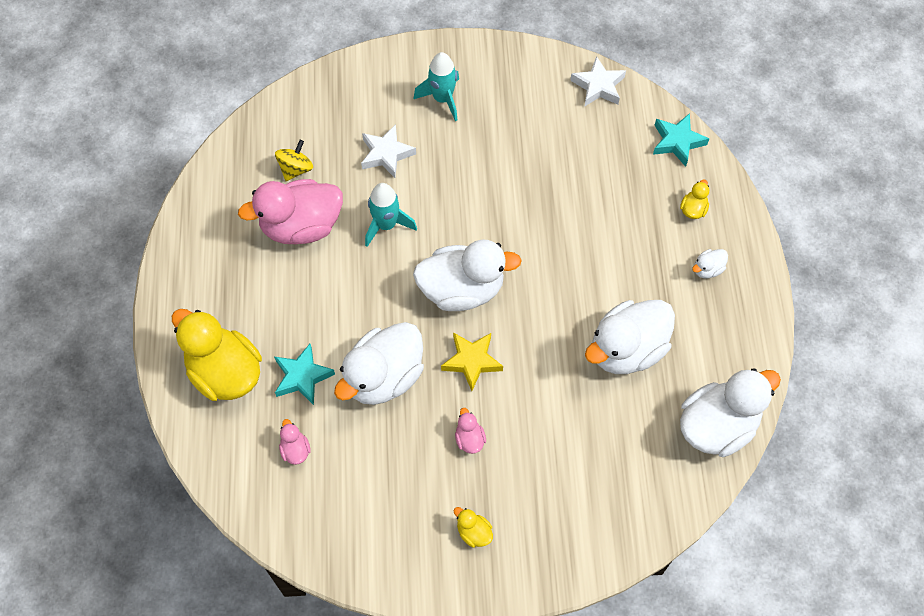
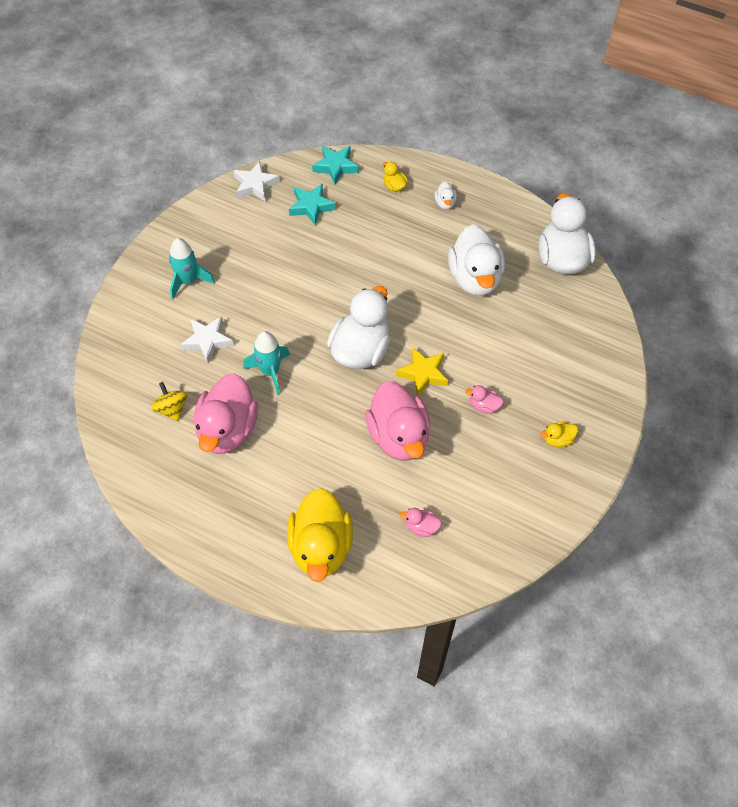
camera: 60 degrees left, 5 degrees down
yellow duck [172,309,262,401] -> yellow duck turned 75 degrees counterclockwise [287,488,353,582]
turquoise star [274,344,335,405] -> turquoise star moved to [289,183,336,225]
white duck [334,322,424,405] -> pink duck [366,381,431,461]

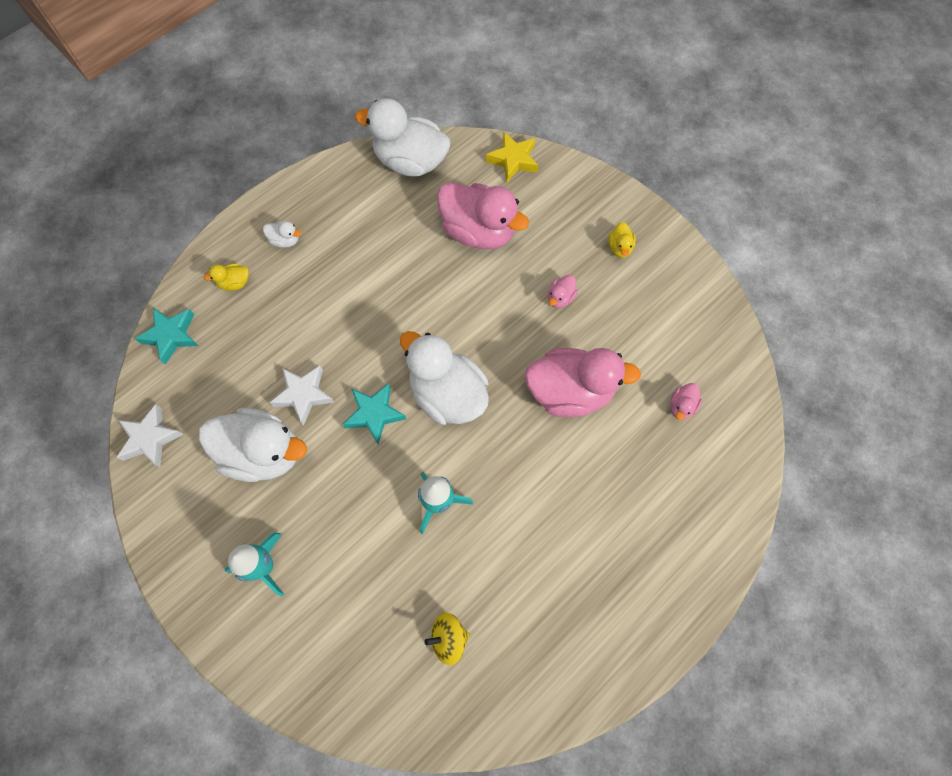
camera: 70 degrees left, 10 degrees up
white star [180,316,234,364] -> white star moved to [270,366,334,426]
pink duck [194,373,258,454] -> pink duck moved to [437,182,529,249]
yellow duck [287,488,353,582] -> none
turquoise star [289,183,336,225] -> turquoise star moved to [343,384,406,444]
yellow star [396,347,448,396] -> yellow star moved to [486,132,539,182]
white duck [448,224,505,296] -> white duck moved to [199,408,307,482]

